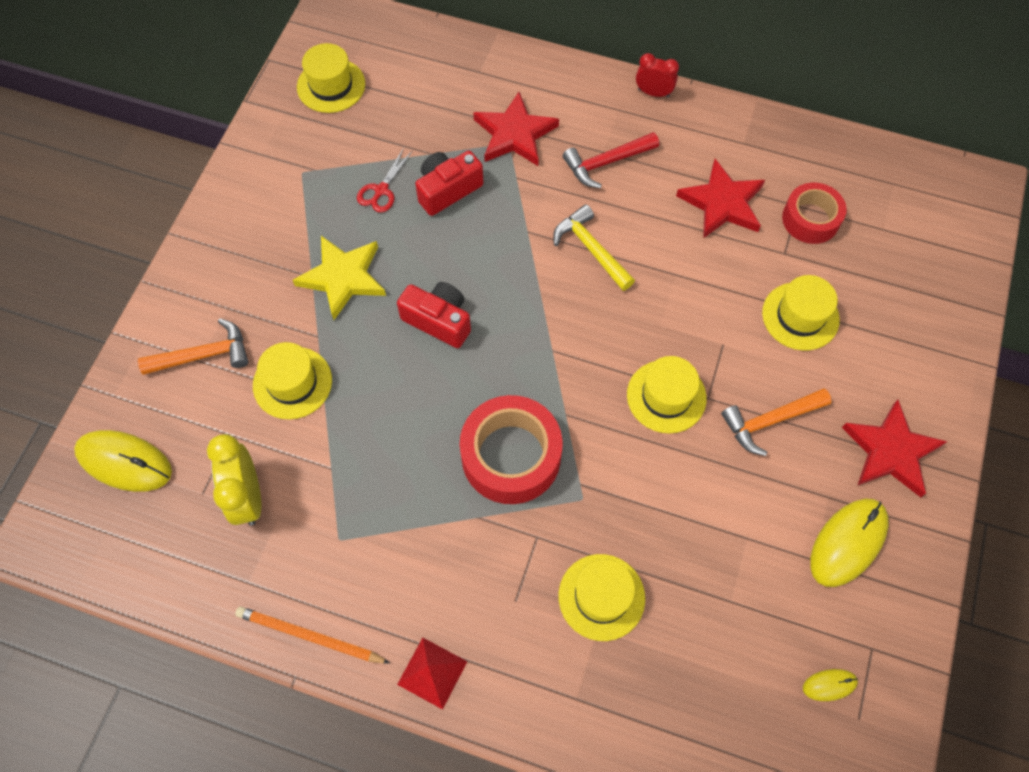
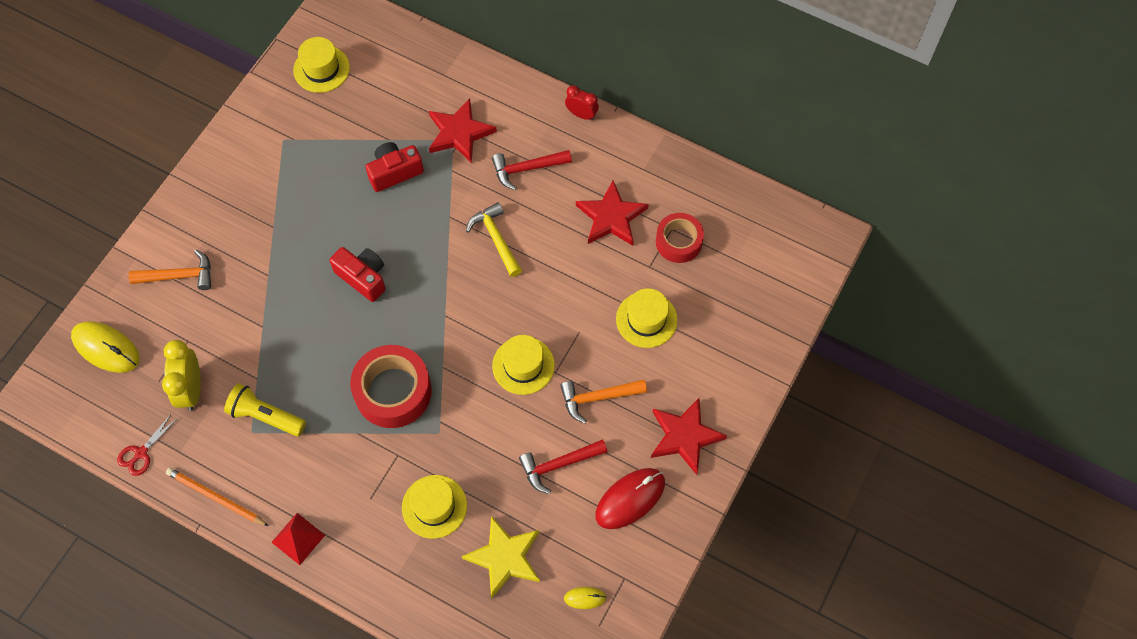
camera: 10 degrees right, 0 degrees up
yellow hat [253,342,332,419] -> none
yellow star [293,236,386,320] -> yellow star moved to [462,516,540,598]
red scissors [357,148,412,213] -> red scissors moved to [117,413,178,476]
yellow mouse [810,499,889,587] -> red mouse [595,468,665,529]
none -> yellow flashlight [224,383,306,437]
none -> red hammer [519,439,607,494]

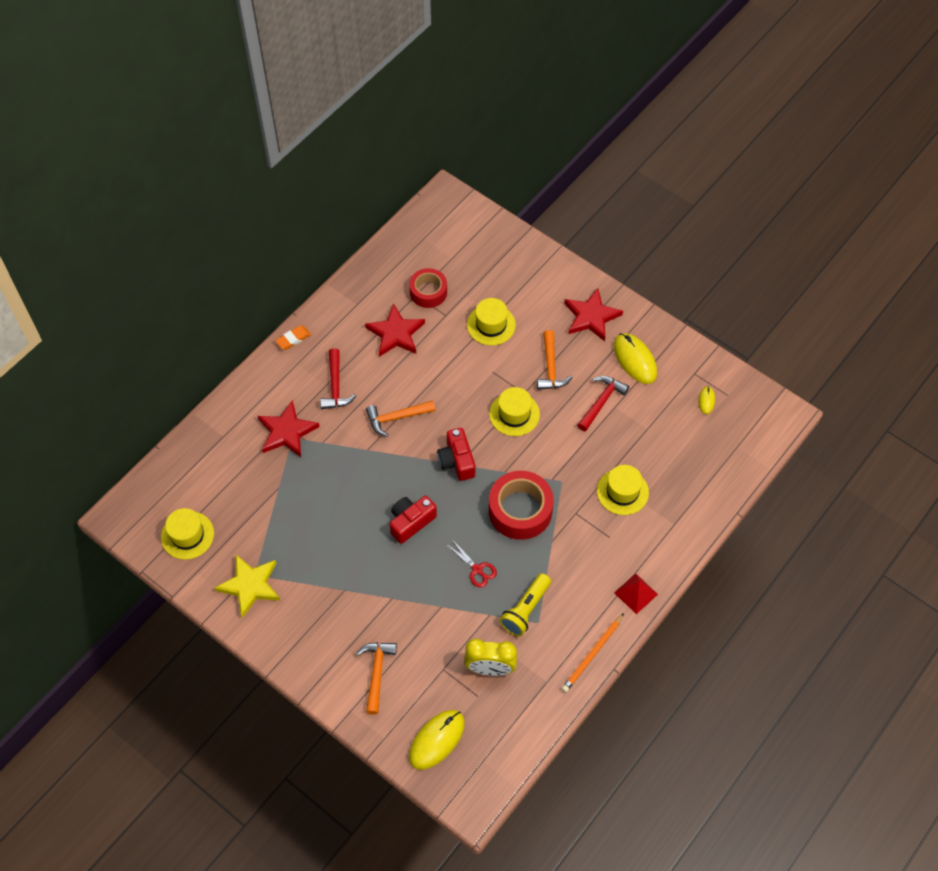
camera: 80 degrees left, 5 degrees down
red scissors [117,413,178,476] -> red scissors moved to [447,541,497,587]
red camera [365,142,424,192] -> red camera moved to [437,428,475,481]
yellow star [462,516,540,598] -> yellow star moved to [214,555,280,618]
yellow hammer [466,202,522,277] -> orange hammer [366,400,435,437]
red hammer [519,439,607,494] -> red hammer turned 135 degrees counterclockwise [577,376,629,431]
red clock [565,85,599,120] -> orange eraser [275,326,311,350]
red mouse [595,468,665,529] -> yellow mouse [614,333,657,384]

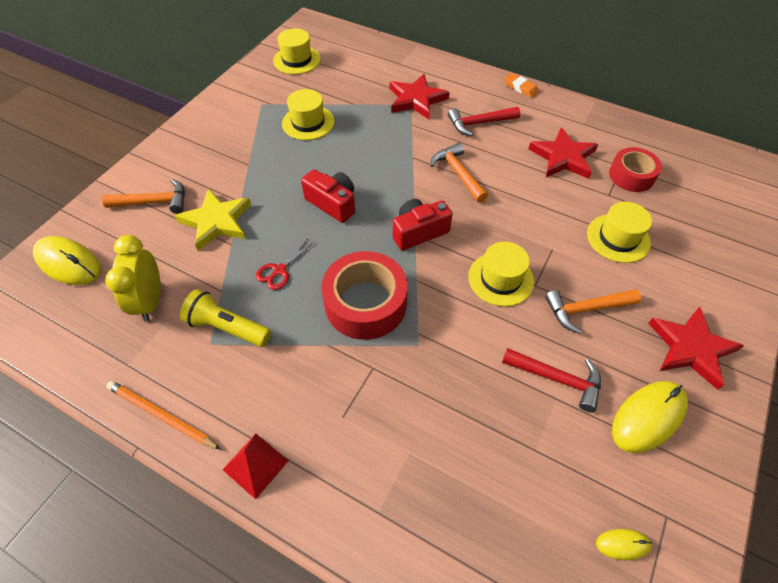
camera: 80 degrees right, 5 degrees down
yellow star [214,555,280,618] -> yellow star moved to [175,188,251,251]
yellow hat [597,465,649,515] -> yellow hat moved to [282,89,334,140]

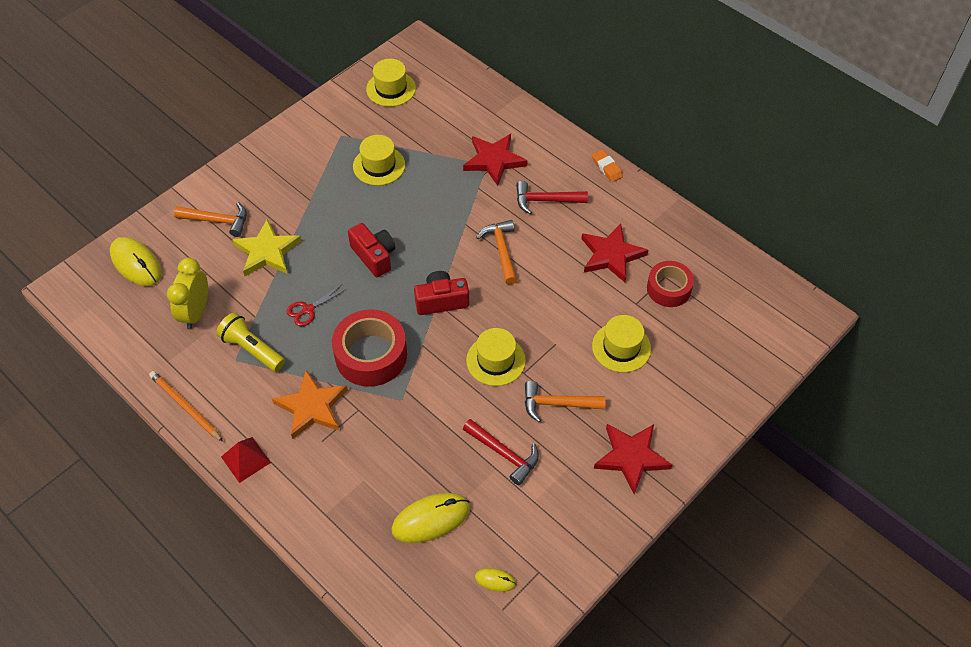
camera: 15 degrees right, 0 degrees up
yellow mouse [612,381,688,453] -> yellow mouse moved to [391,493,470,543]
none -> orange star [272,370,347,439]

